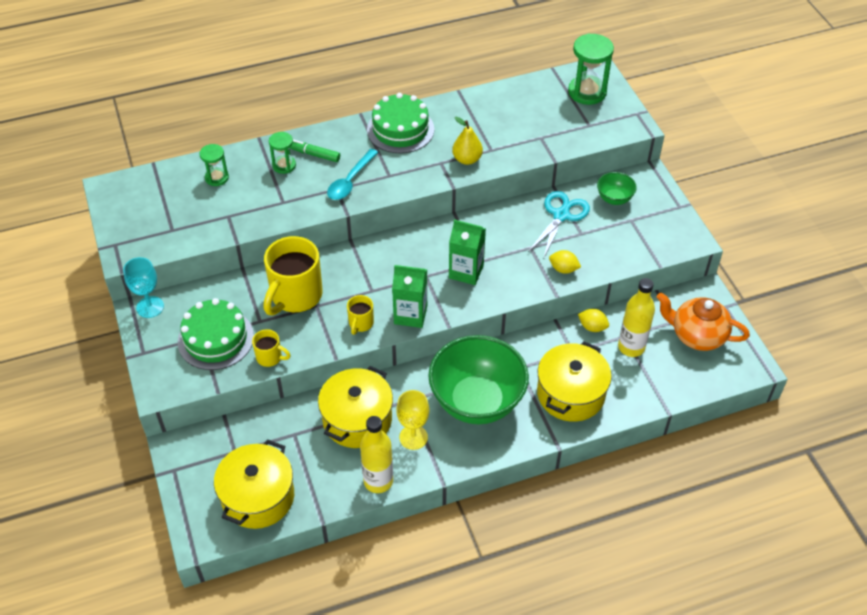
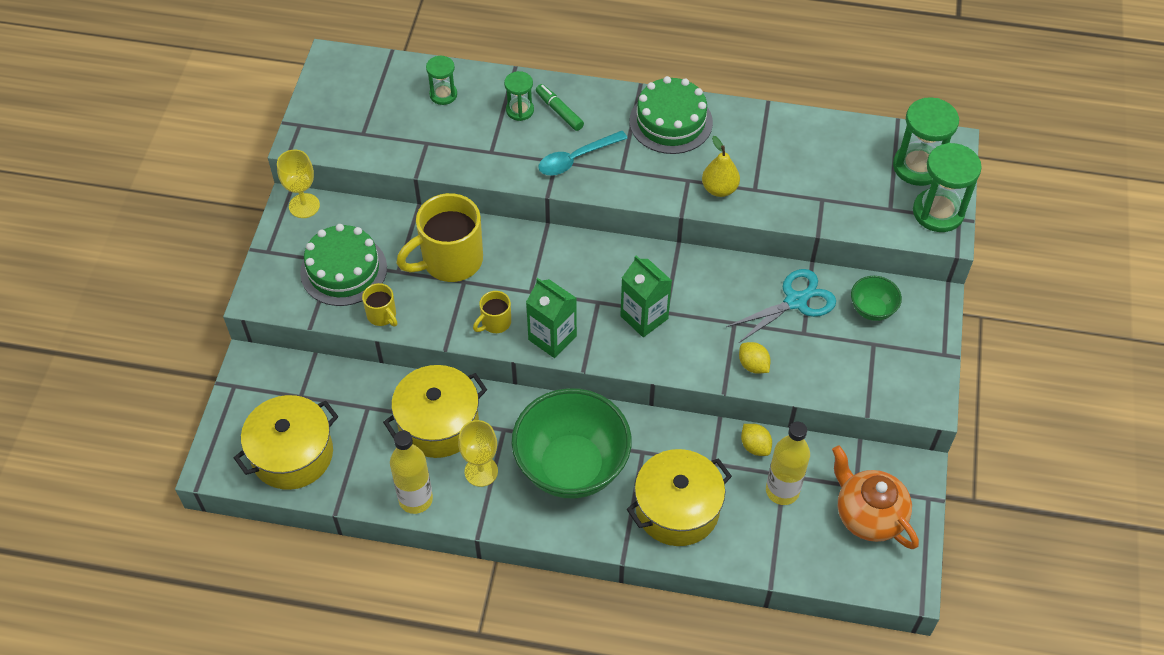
camera: 30 degrees right, 5 degrees up
turquoise goblet [123,257,164,318] -> yellow goblet [277,150,320,218]
none -> green hourglass [913,143,982,232]

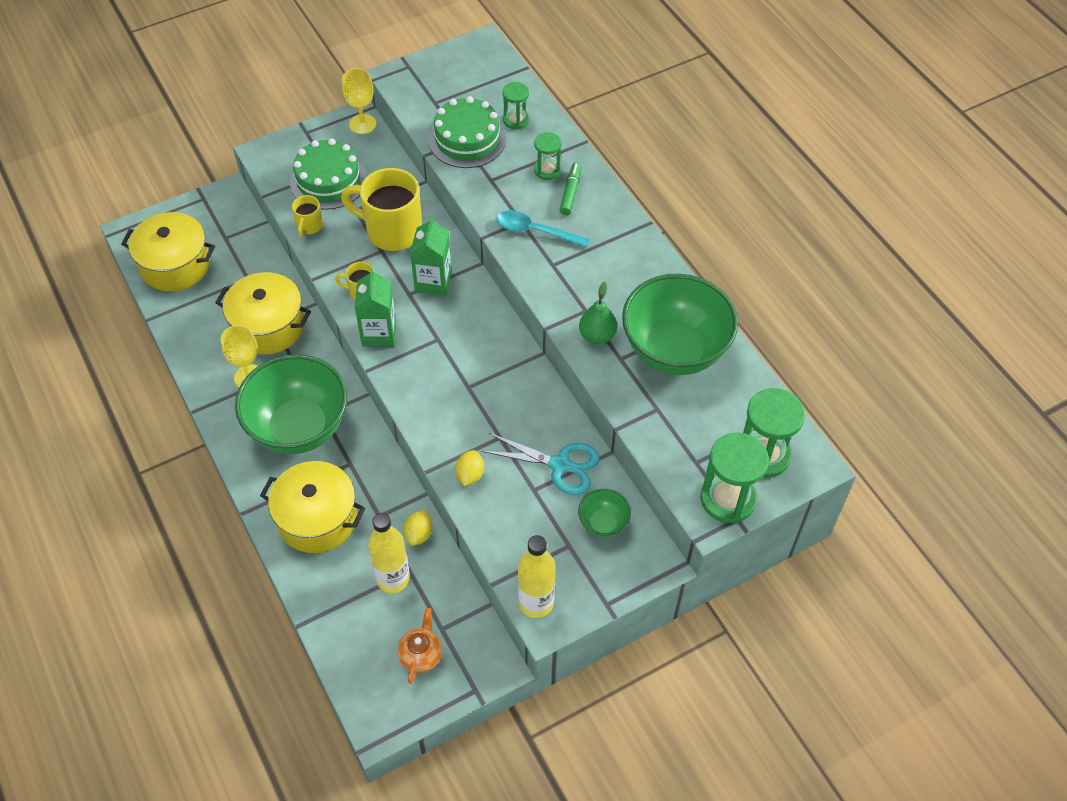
camera: 50 degrees right, 0 degrees up
yellow bottle [390,430,433,514] -> yellow bottle moved to [518,535,556,618]
green carton [620,256,672,337] -> green carton moved to [410,216,452,296]
green cake [630,76,713,154] -> green cake moved to [428,96,506,168]
yellow pear [702,136,740,197] -> green pear [579,282,617,344]
orange teapot [832,446,919,549] -> orange teapot [397,608,442,684], size x0.61
none -> green bowl [622,274,738,375]

